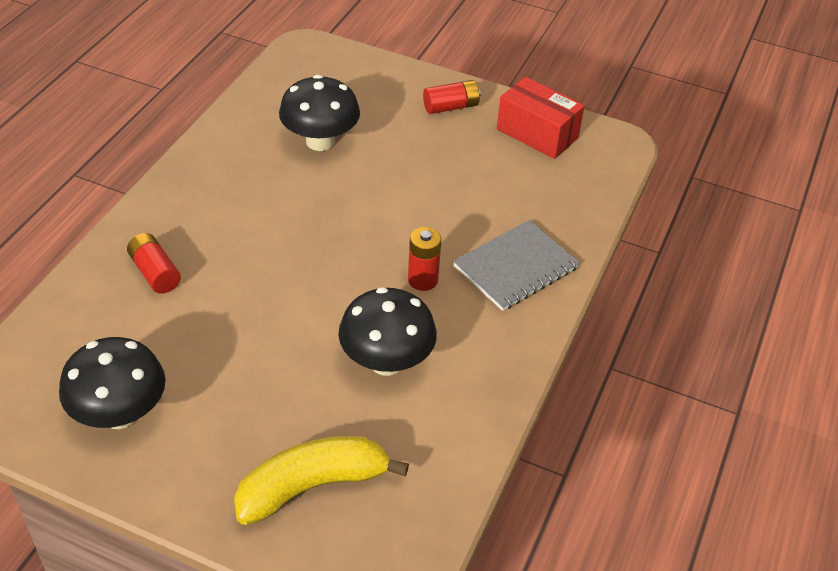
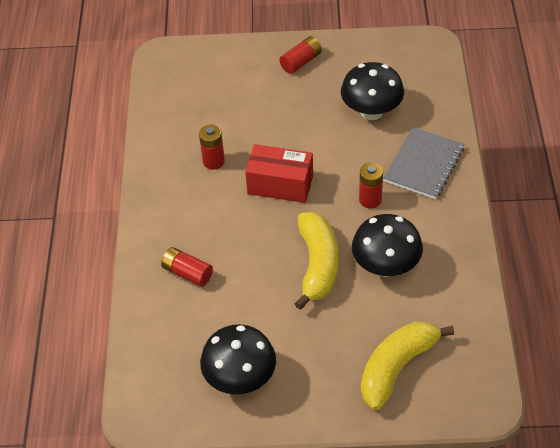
camera: 20 degrees left, 5 degrees up
black mushroom [279,75,360,151] -> black mushroom moved to [341,62,404,120]
red box [497,77,584,159] -> red box moved to [245,144,313,203]
none -> red battery [199,125,225,170]
none -> yellow banana [295,212,339,310]

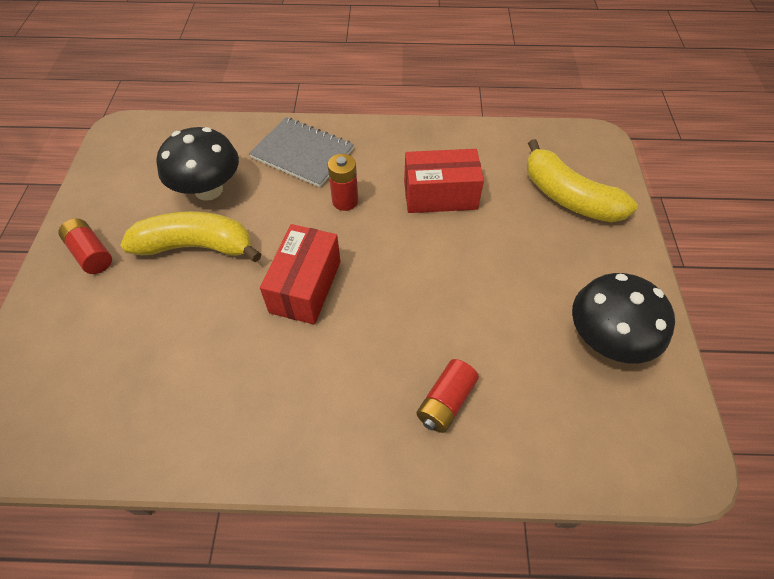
camera: 90 degrees left, 5 degrees up
red battery [199,125,225,170] -> none
yellow banana [295,212,339,310] -> yellow banana moved to [120,211,261,262]
black mushroom [352,214,423,277] -> red box [404,149,484,213]

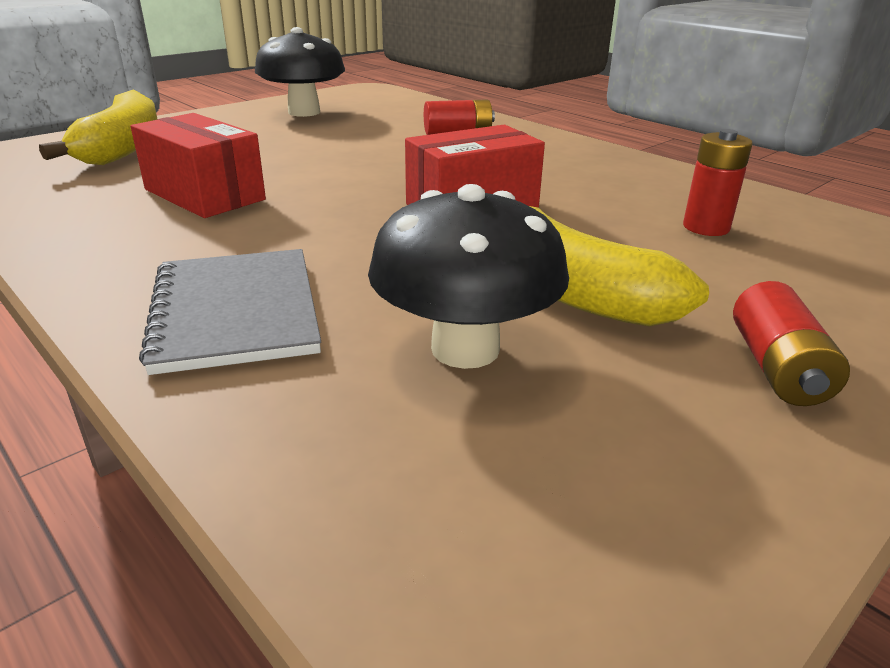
camera: 135 degrees left, 25 degrees down
red battery [328,154,358,211] -> red battery moved to [683,129,753,236]

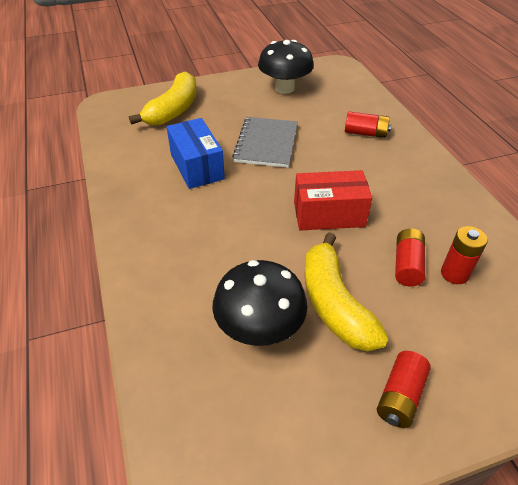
camera: 25 degrees right, 15 degrees up
red box [130,113,266,218] -> blue box [166,118,225,189]
grey notebook [139,249,321,375] -> grey notebook moved to [232,117,298,168]
none -> red battery [395,228,425,286]

